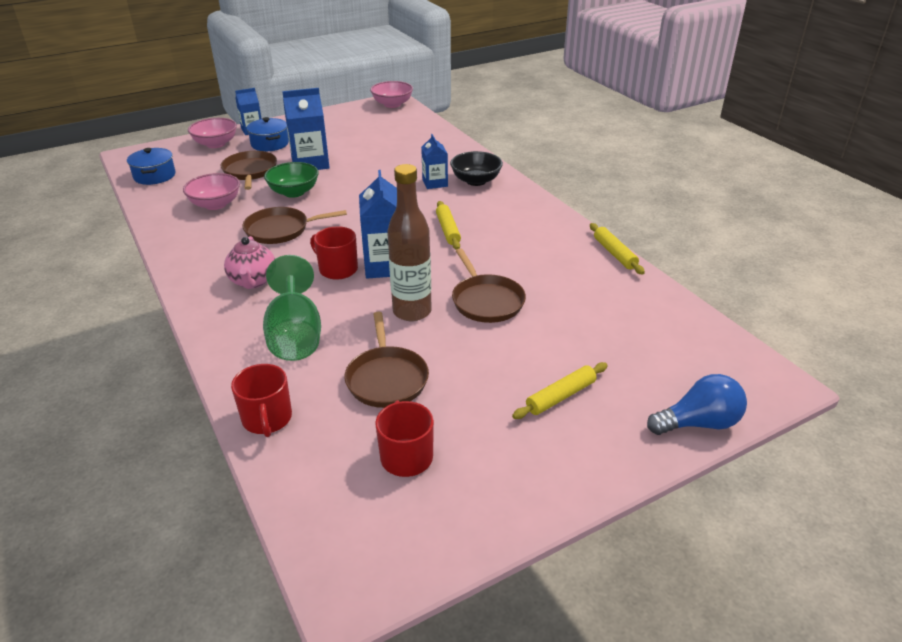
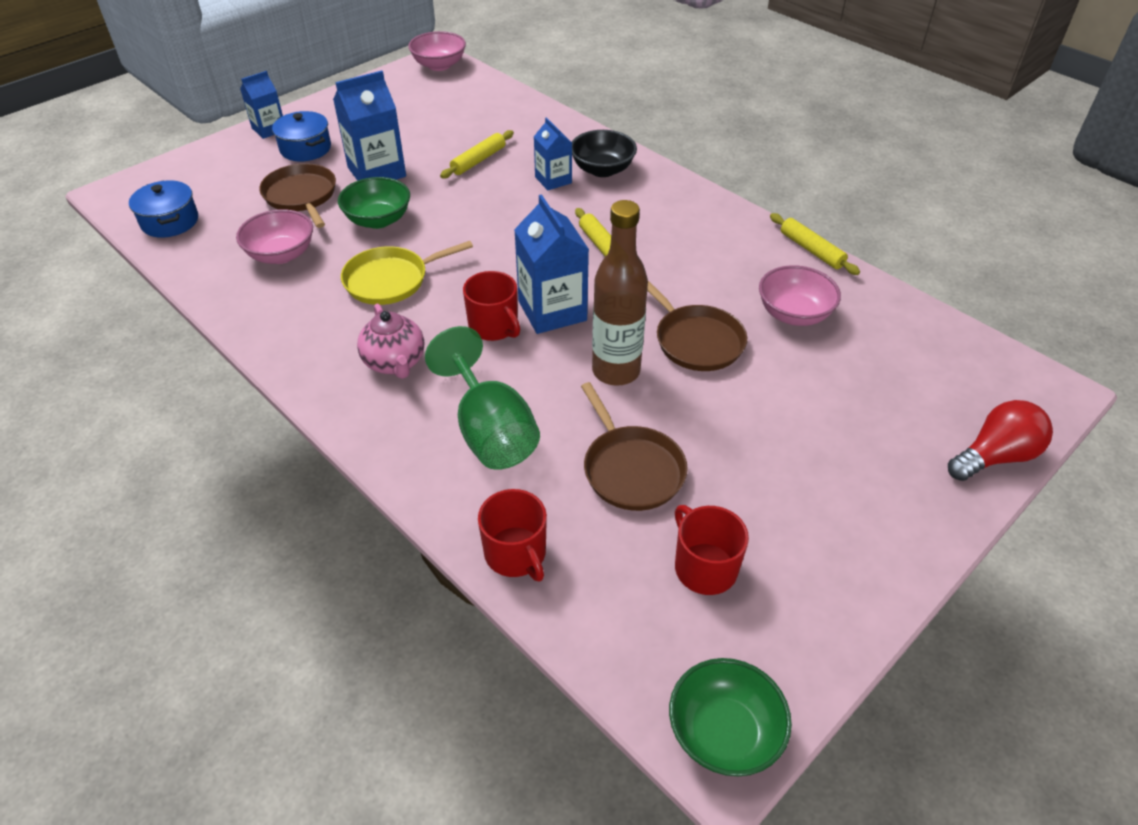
camera: 15 degrees left, 10 degrees up
pink bowl [188,118,237,148] -> pink bowl moved to [759,265,841,326]
brown pan [242,207,347,244] -> yellow pan [341,241,473,305]
red mug [310,226,358,280] -> red mug turned 150 degrees counterclockwise [463,271,520,341]
yellow rolling pin [512,362,608,419] -> yellow rolling pin moved to [440,130,514,178]
blue light bulb [647,374,747,435] -> red light bulb [948,400,1053,481]
none -> green bowl [669,658,792,777]

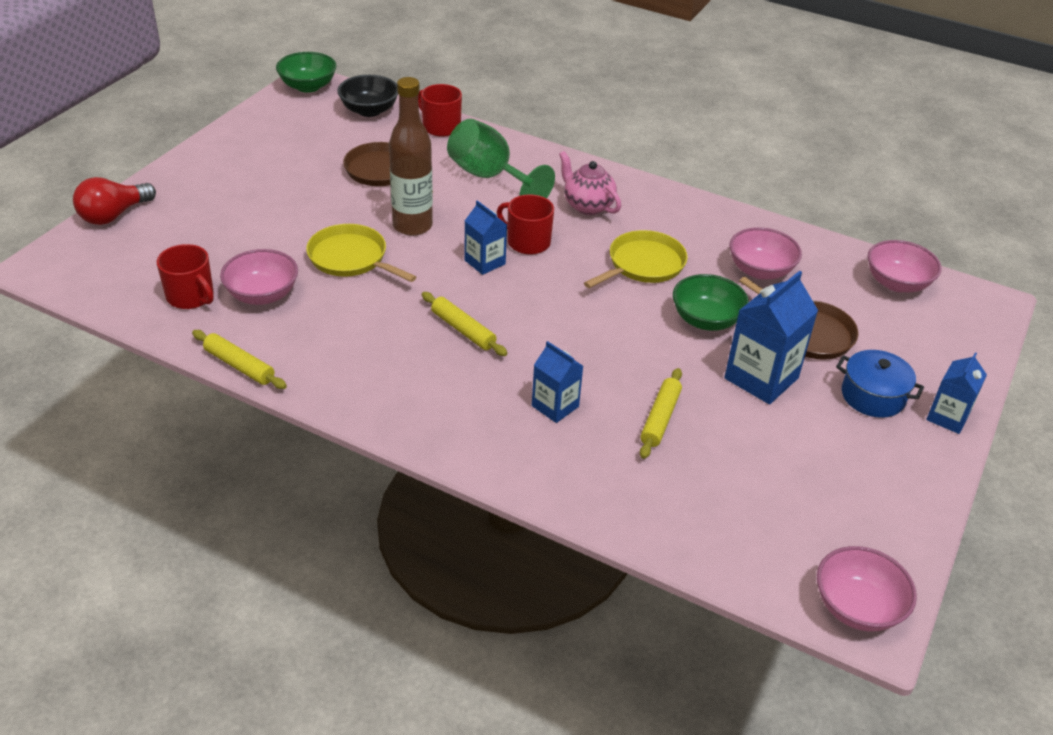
camera: 160 degrees right, 5 degrees down
blue pot [129,180,198,238] -> pink bowl [868,240,942,293]
blue carton [514,194,589,334] -> blue carton [465,200,507,275], size x0.61
black bowl [572,130,637,177] -> black bowl moved to [337,75,398,117]
brown pan [647,281,747,371] -> yellow pan [306,224,416,282]
red mug [675,505,749,595] -> red mug moved to [157,244,214,309]

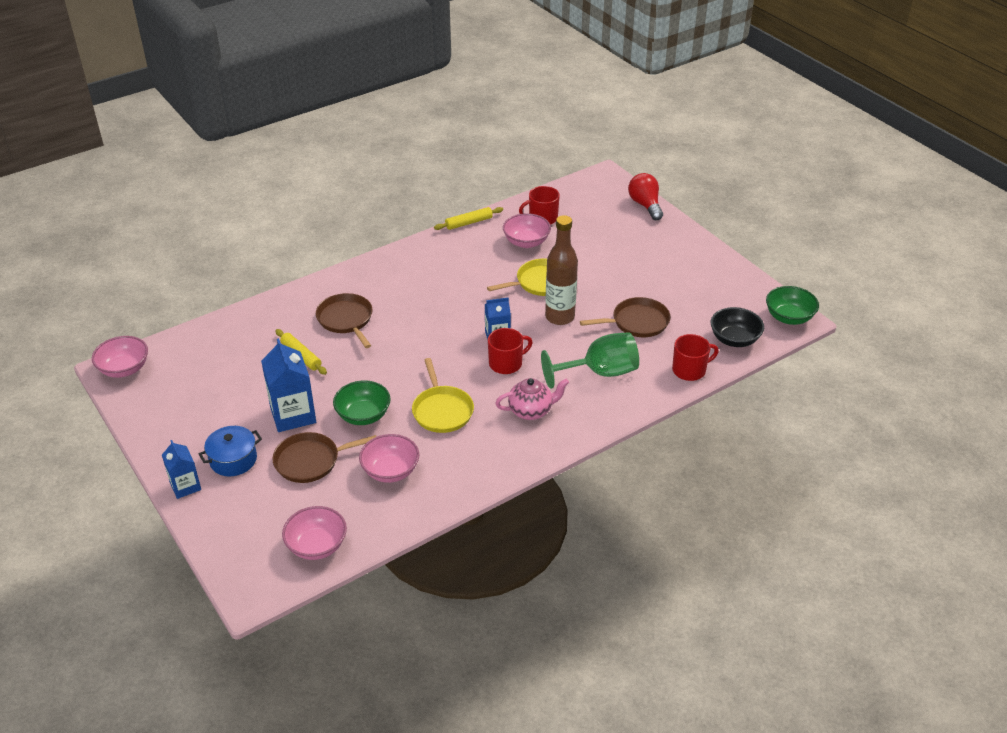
camera: 120 degrees right, 0 degrees up
yellow rolling pin [422,292,508,356] -> none
blue carton [532,341,583,423] -> brown pan [316,293,372,348]

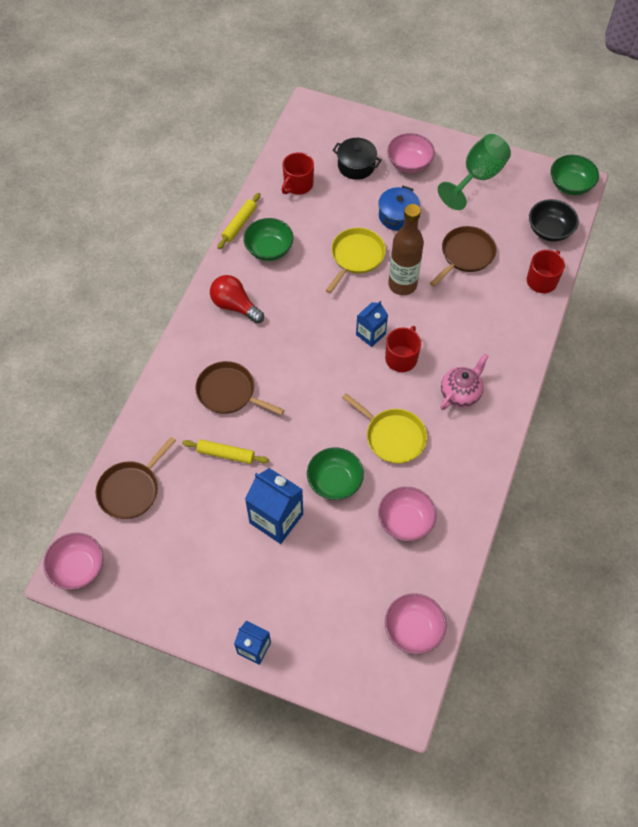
camera: 35 degrees left, 20 degrees up
blue pot [199,426,262,476] -> blue pot moved to [378,186,420,231]
brown pan [272,432,376,483] -> brown pan moved to [96,437,176,519]
pink bowl [503,213,551,248] -> pink bowl moved to [387,133,435,173]
green goblet [541,332,639,389] -> green goblet moved to [438,134,511,210]
red light bulb [628,173,663,220] -> red light bulb moved to [210,275,264,324]
none -> green bowl [243,218,294,261]
none -> black pot [332,138,382,180]

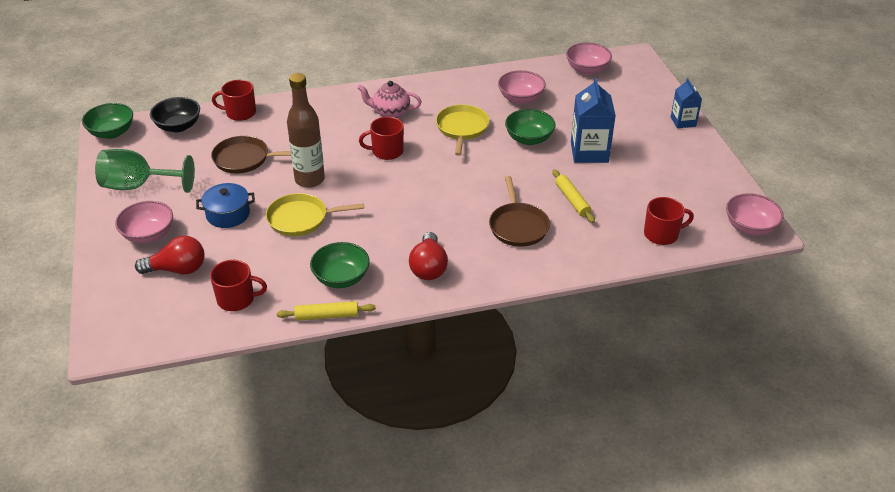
camera: 125 degrees left, 20 degrees down
brown pan [96,437,176,519] -> red mug [644,197,694,245]
black pot [332,138,382,180] -> red light bulb [135,236,204,274]
blue carton [356,301,388,347] -> none

